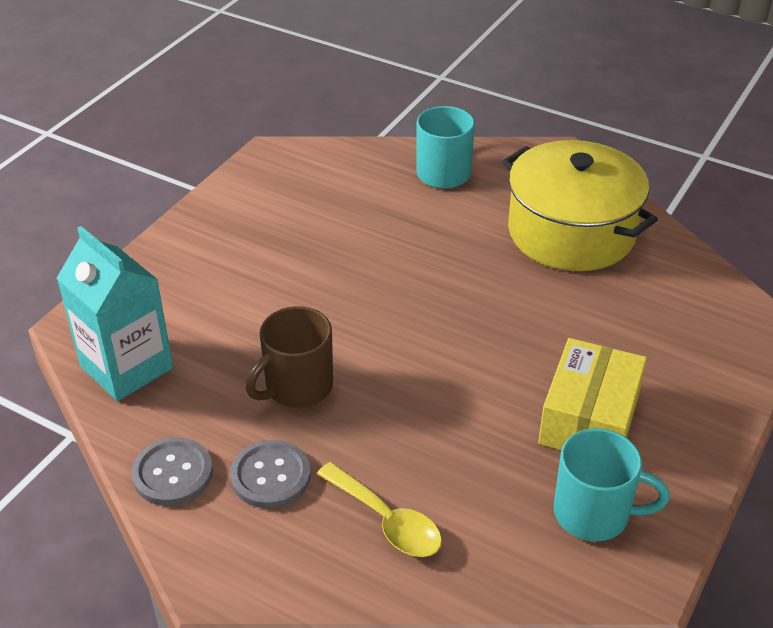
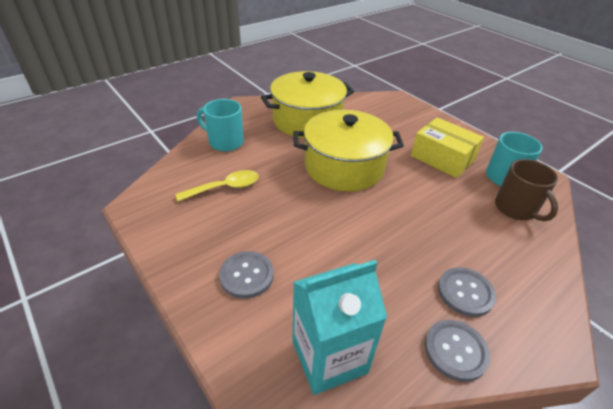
camera: 70 degrees left, 0 degrees up
brown mug [246,306,333,408] -> brown mug moved to [495,159,558,221]
yellow spoon [317,462,442,557] -> yellow spoon moved to [175,170,259,201]
none -> grey button [219,251,274,299]
none -> yellow pot [293,110,404,191]

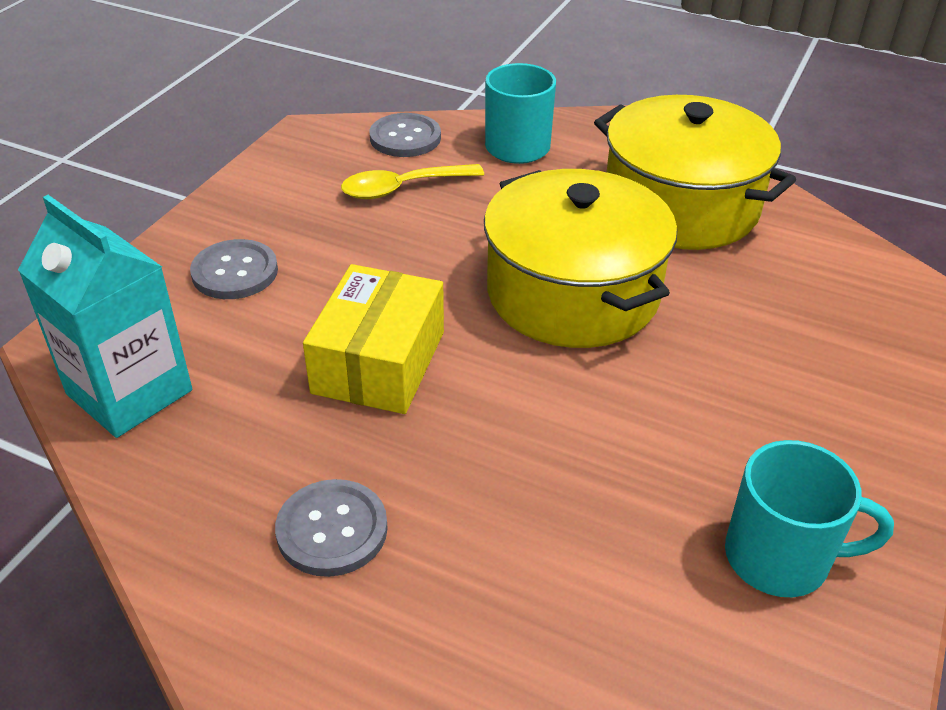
camera: 65 degrees right, 0 degrees up
yellow spoon [175,170,259,201] -> yellow spoon turned 120 degrees clockwise [341,164,484,199]
yellow box [411,117,484,178] -> yellow box moved to [303,264,444,414]
grey button [425,320,490,382] -> grey button moved to [370,113,441,157]
brown mug [495,159,558,221] -> none

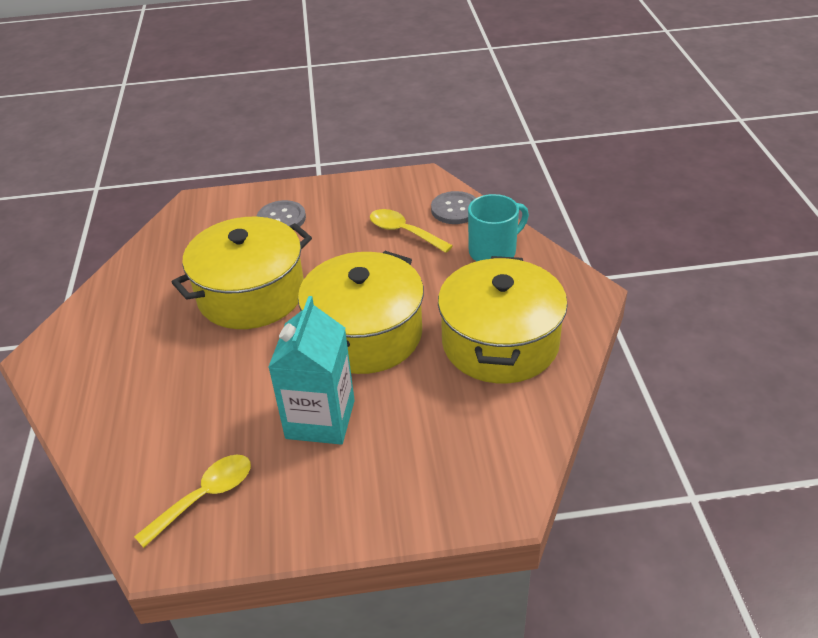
camera: 60 degrees right, 0 degrees up
turquoise carton [18,195,192,438] -> turquoise carton moved to [268,296,355,445]
grey button [275,479,388,577] -> none
yellow box [303,264,444,414] -> yellow pot [171,217,312,329]
turquoise mug [725,440,894,597] -> yellow spoon [134,455,251,548]

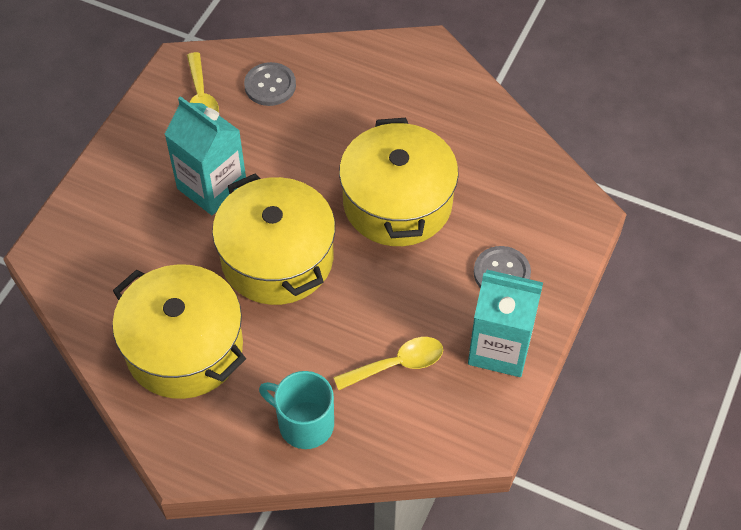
camera: 120 degrees right, 15 degrees up
grey button [431,191,476,224] -> grey button moved to [244,62,296,106]
turquoise mug [468,194,529,261] -> turquoise mug turned 120 degrees clockwise [259,371,334,449]
none -> turquoise carton [468,270,543,377]

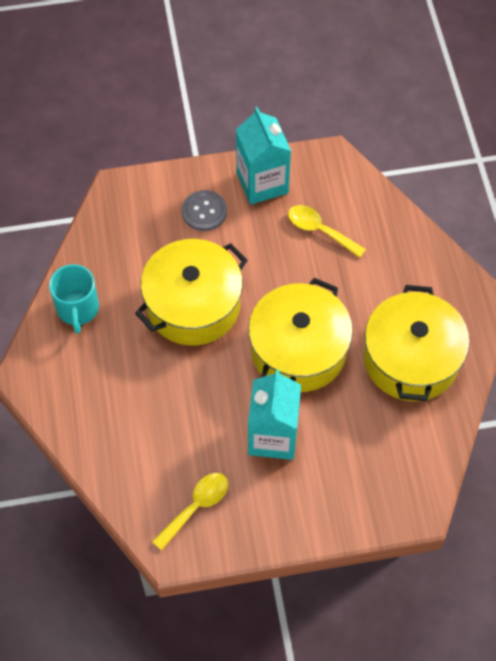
camera: 125 degrees left, 5 degrees up
grey button [244,62,296,106] -> none
turquoise mug [259,371,334,449] -> turquoise mug moved to [49,264,99,334]

